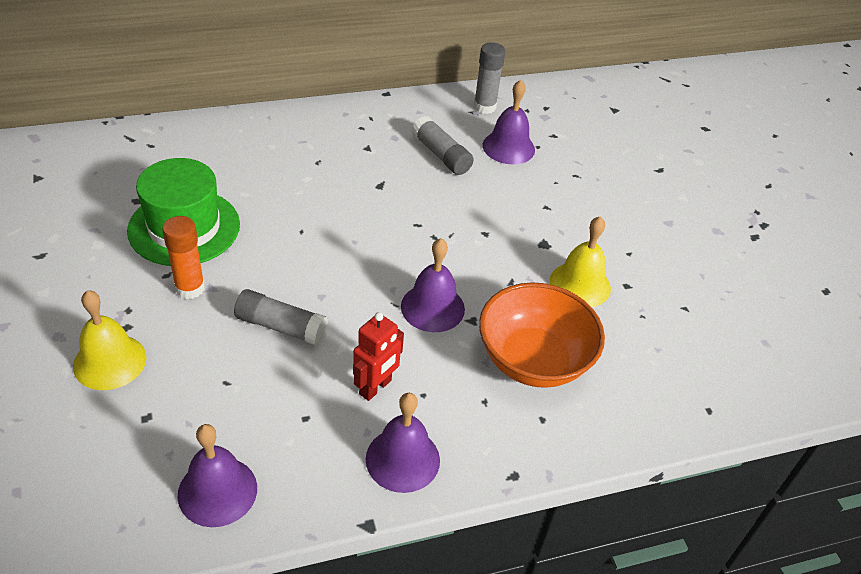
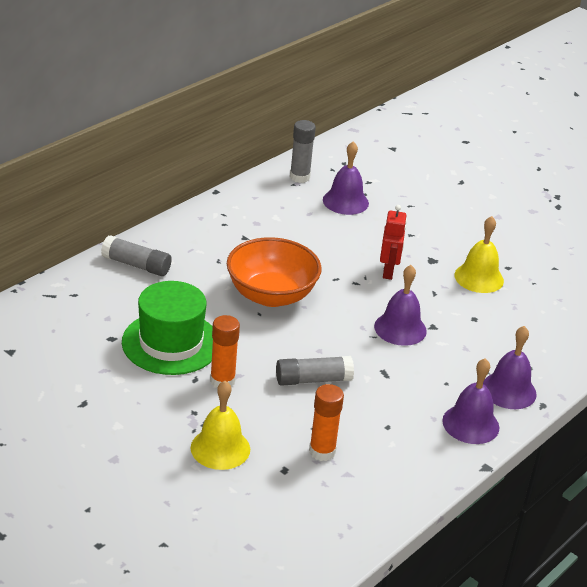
camera: 30 degrees left, 10 degrees down
purple bell [177,424,257,527] -> purple bell moved to [483,326,537,409]
red robot [353,312,404,401] -> red robot moved to [380,205,407,280]
grey glue stick [412,116,474,175] -> grey glue stick moved to [101,235,172,276]
orange bowl [479,282,605,388] -> orange bowl moved to [227,237,322,307]
none -> orange glue stick [309,384,344,461]

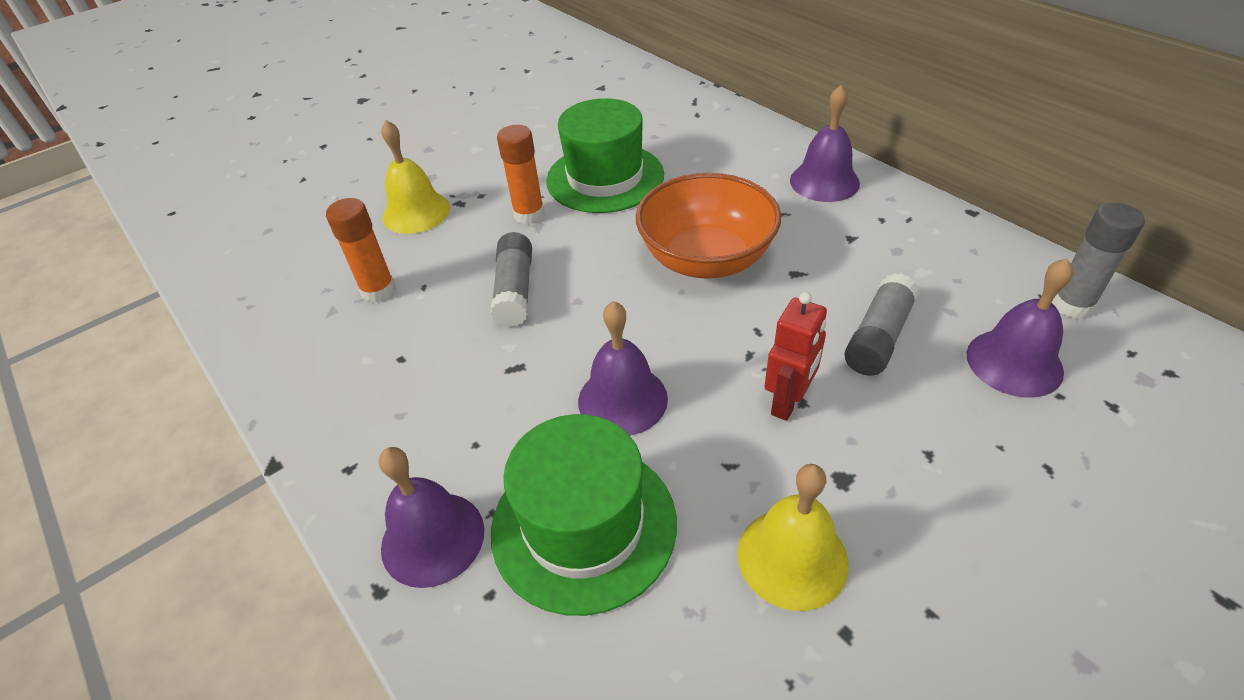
camera: 105 degrees right, 10 degrees up
grey glue stick [101,235,172,276] -> grey glue stick moved to [844,273,919,376]
red robot [380,205,407,280] -> red robot turned 75 degrees counterclockwise [764,292,827,421]
purple bell [442,358,499,444] -> purple bell moved to [790,85,860,202]
none -> green hat [491,414,677,616]

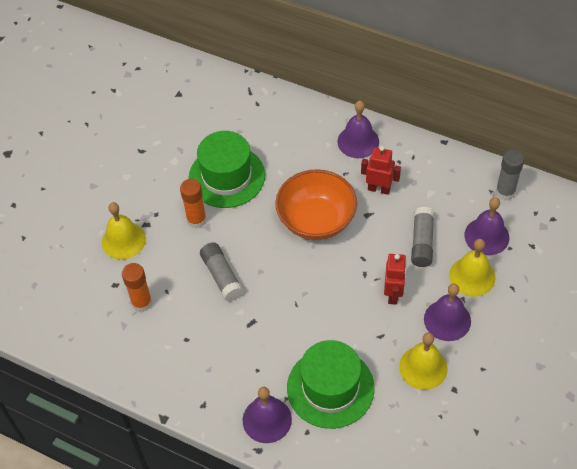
camera: 25 degrees left, 10 degrees up
purple bell [578,301,668,436] -> purple bell moved to [424,283,471,341]
none -> red robot [361,146,401,195]
none -> yellow bell [449,239,495,297]

